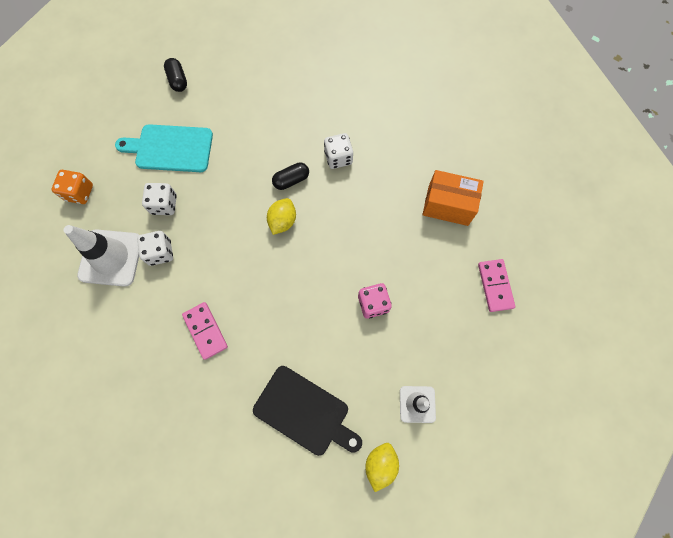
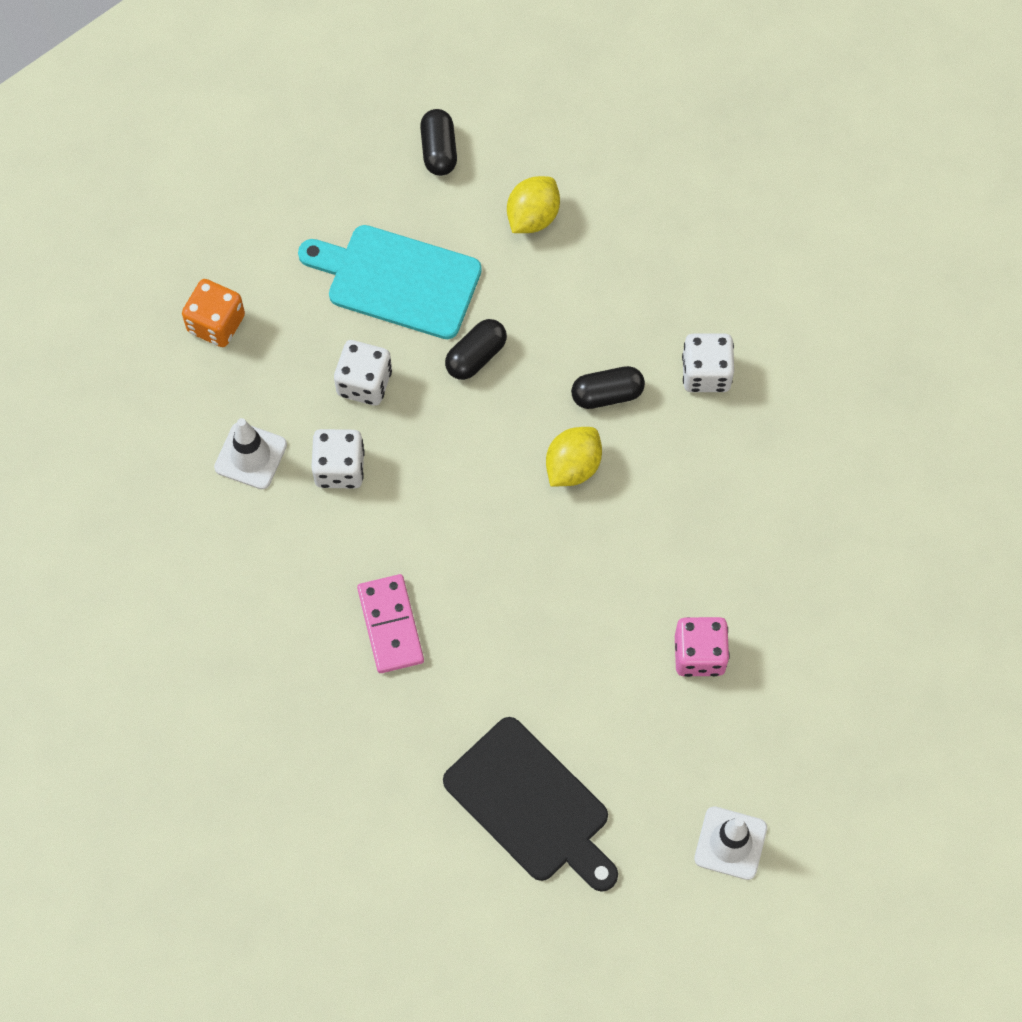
camera: 15 degrees right, 5 degrees down
white traffic cone [64,225,139,287] -> white traffic cone [214,418,287,489], size x0.58
yellow lemon [365,443,399,492] -> yellow lemon moved to [507,176,560,233]
orange box [422,170,484,226] -> none
pink domino [478,259,515,312] -> none
none -> black capsule [445,319,507,380]

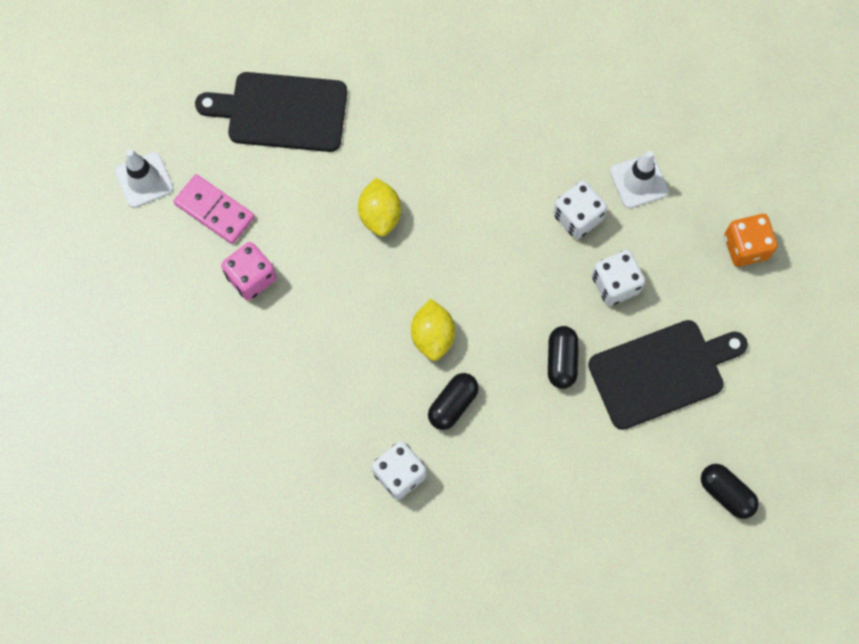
camera: 140 degrees right, 5 degrees up
turquoise cutting board [298,225,482,339] -> black cutting board [588,320,748,430]
pink domino [357,574,424,673] -> pink domino moved to [174,174,255,244]
yellow lemon [507,176,560,233] -> yellow lemon moved to [358,178,401,237]

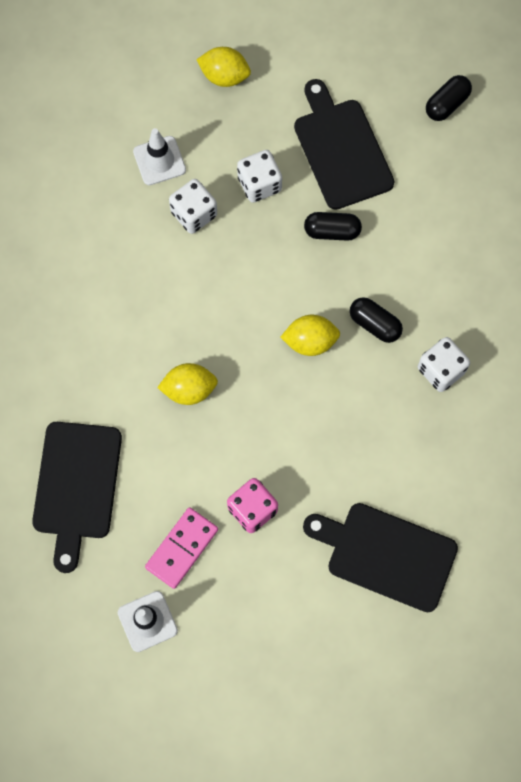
camera: 90 degrees left, 0 degrees up
orange dice [724,214,778,267] -> yellow lemon [196,47,251,87]
none -> black cutting board [303,503,458,612]

